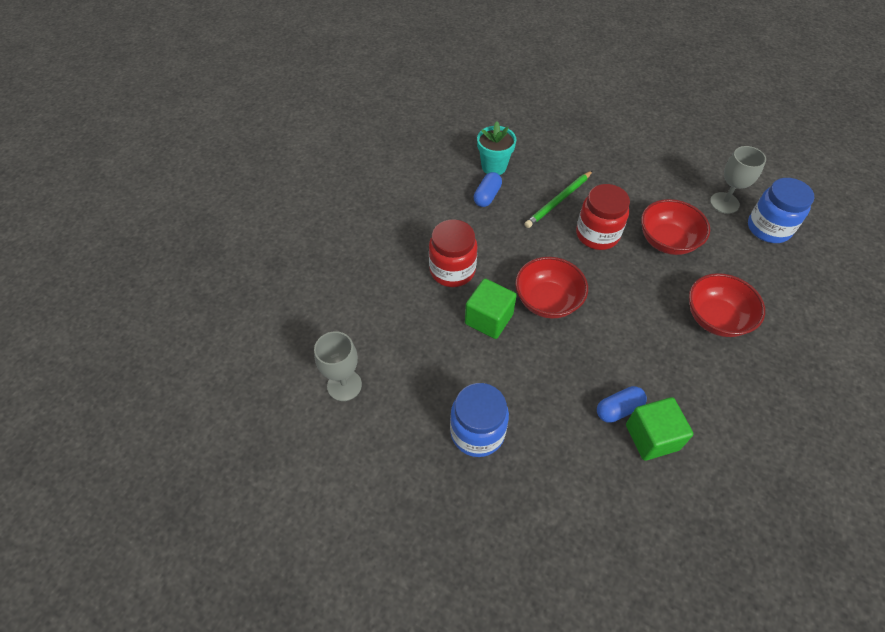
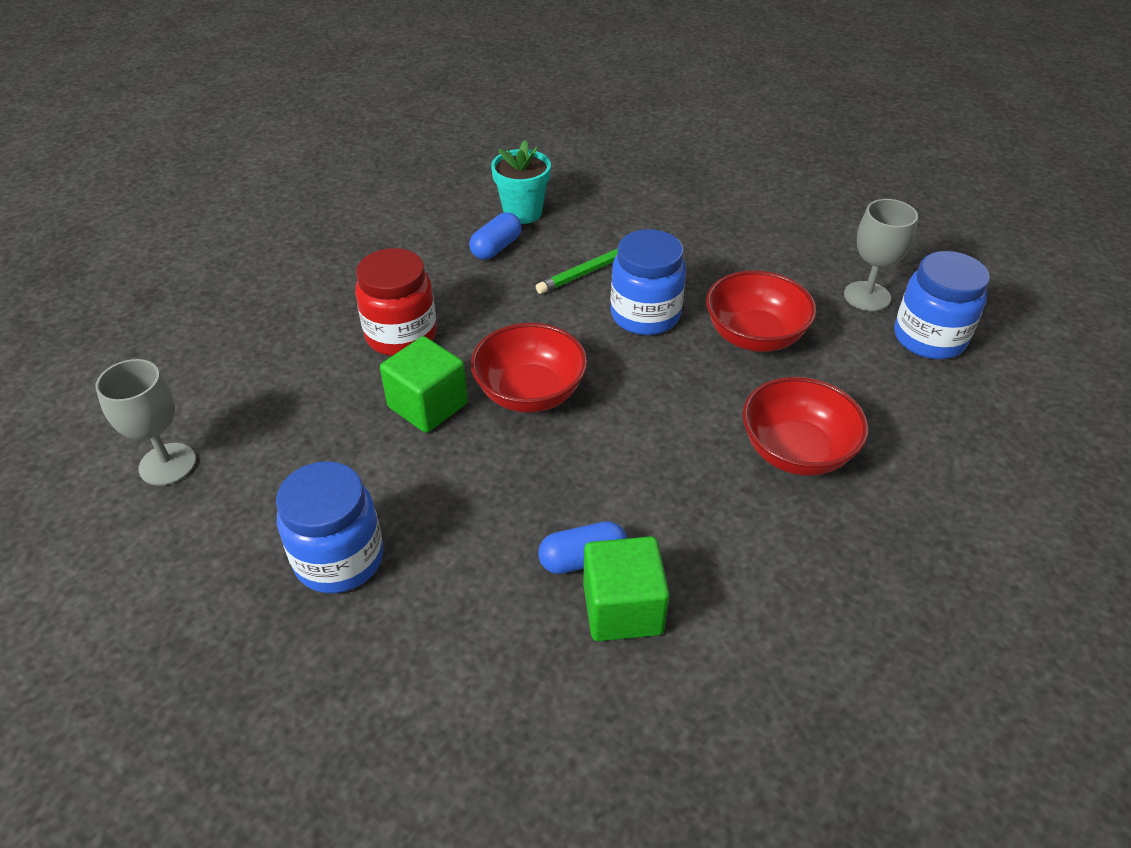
camera: 10 degrees right, 10 degrees down
red jar [576,184,630,250] -> blue jar [610,229,686,335]

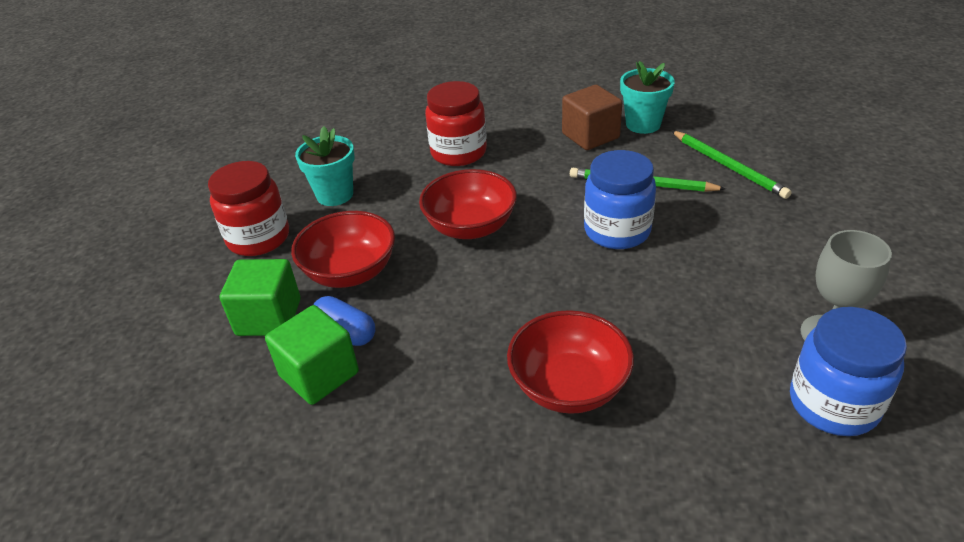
camera: 55 degrees right, 5 degrees down
grey goblet [95,359,196,486] -> none
blue jar [276,461,383,593] -> red jar [208,161,289,256]
green cube [380,336,468,433] -> green cube moved to [220,259,301,336]
blue capsule [469,212,522,260] -> brown cube [562,85,622,150]
red bowl [706,270,816,352] -> red bowl moved to [291,211,395,288]
none -> turquoise flower pot [295,126,355,206]
none -> green pencil [672,131,792,199]

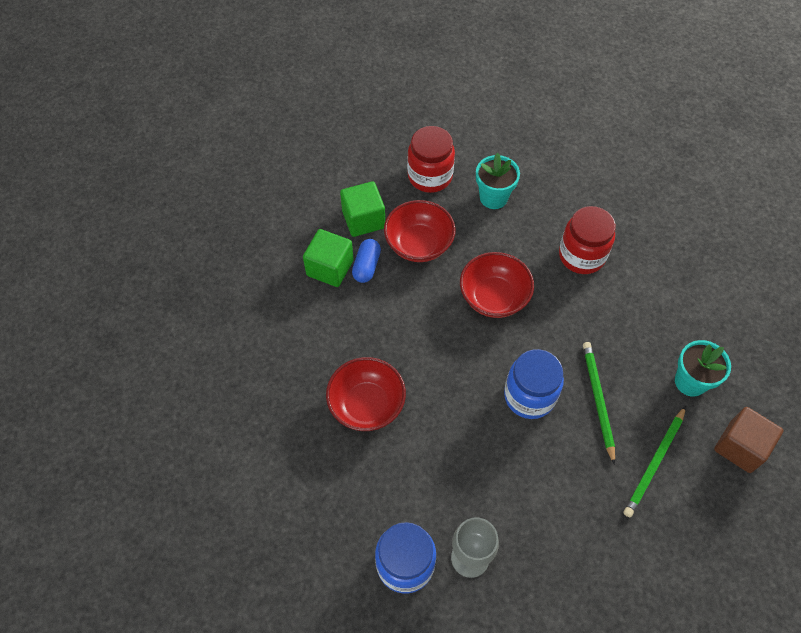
camera: 65 degrees right, 20 degrees up
brown cube [562,85,622,150] -> brown cube moved to [714,407,783,473]

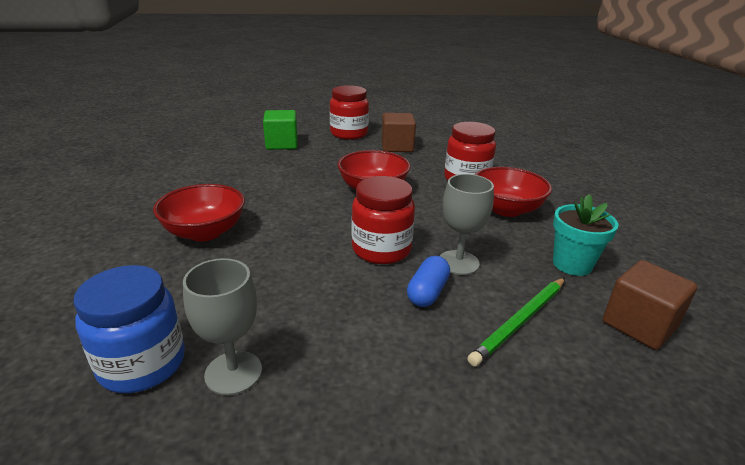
camera: 10 degrees right, 30 degrees down
green cube [303,229,354,287] -> none
blue capsule [352,239,381,283] -> blue capsule moved to [407,256,450,307]
red bowl [384,200,455,262] -> red bowl moved to [475,167,552,217]
turquoise flower pot [476,153,520,209] -> brown cube [381,113,416,152]
blue jar [504,349,564,419] -> red jar [351,176,415,264]
green pencil [583,342,615,465] -> grey goblet [440,174,494,275]

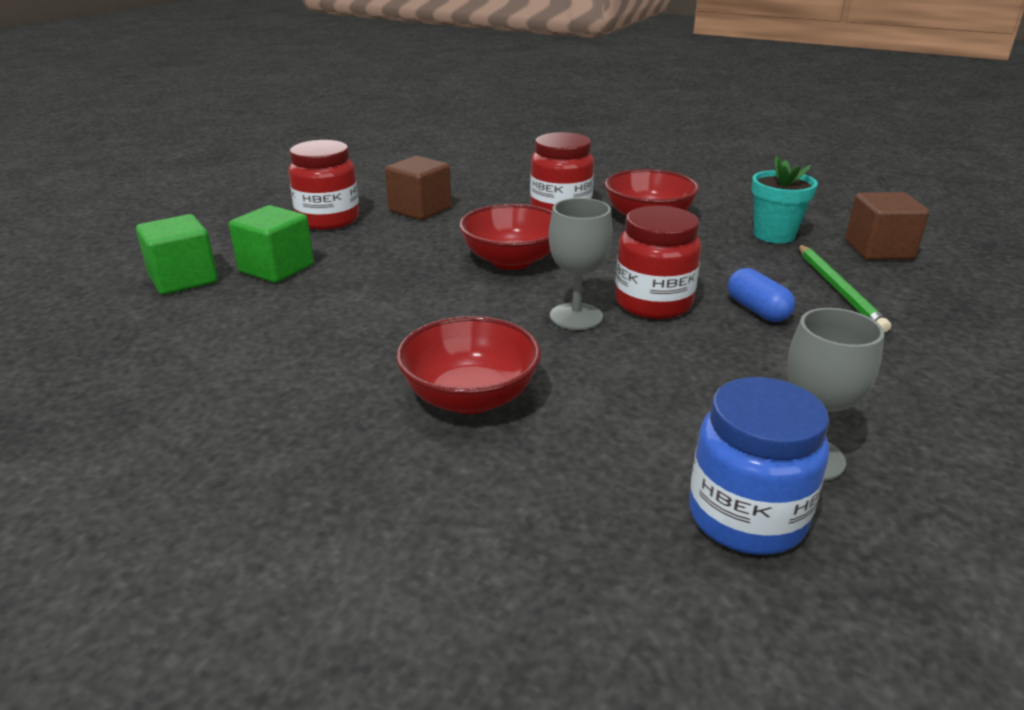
camera: 50 degrees left, 0 degrees up
grey goblet [440,174,494,275] -> grey goblet moved to [549,198,612,330]
none -> green cube [136,214,218,295]

